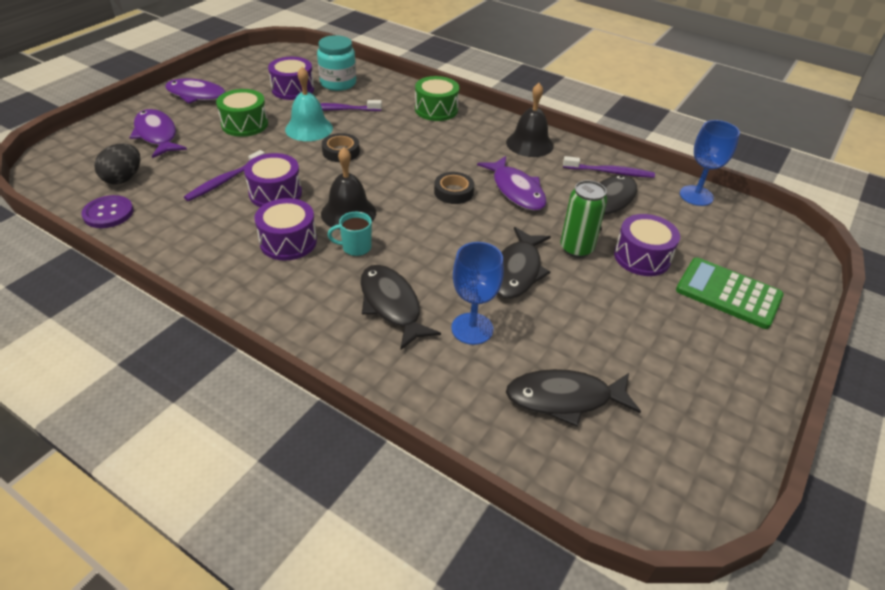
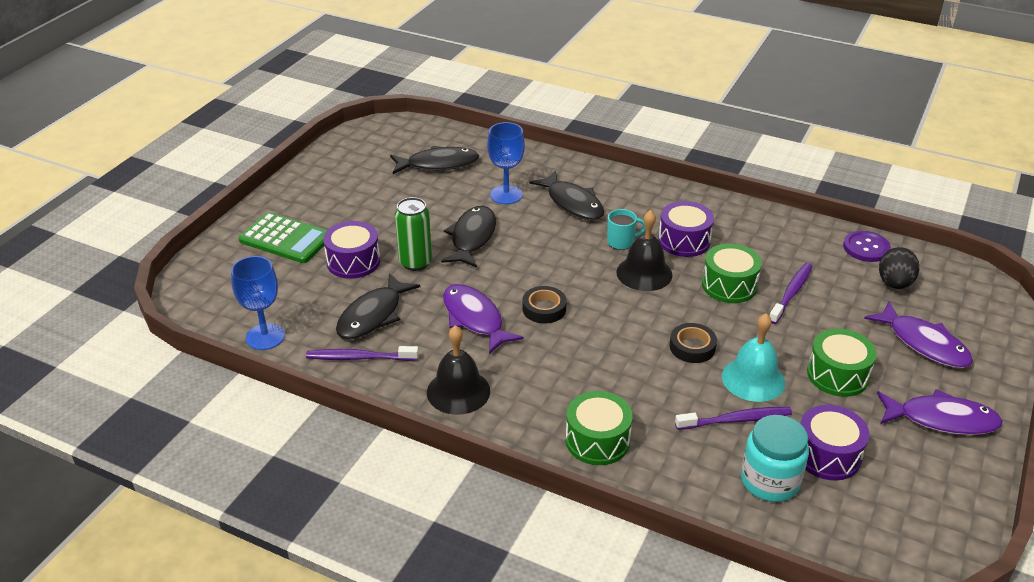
camera: 175 degrees right, 5 degrees down
purple drum [244,153,302,207] -> green drum [702,243,762,303]

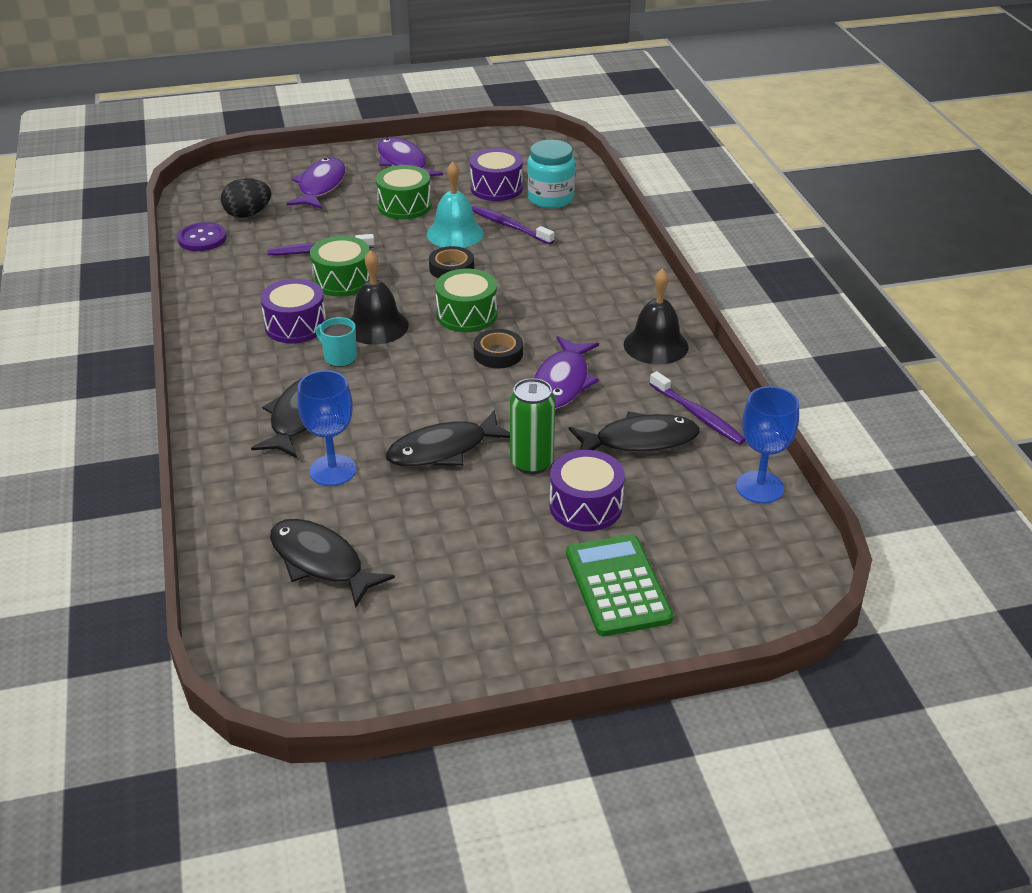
camera: 130 degrees left, 0 degrees up
green drum [566,391,633,465] -> green drum moved to [435,268,497,332]

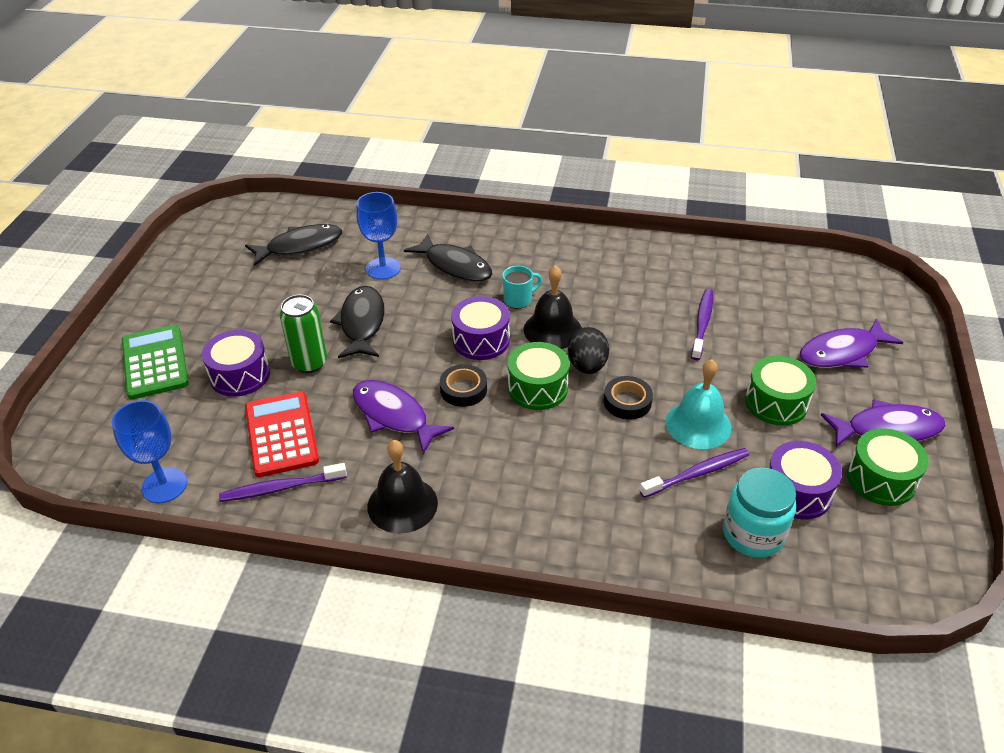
camera: 115 degrees right, 5 degrees up
purple button [177,222,227,251] -> none
black egg [221,178,271,218] -> black egg moved to [568,327,609,374]
purple drum [260,279,326,343] -> purple drum moved to [451,296,510,360]
purple fish [286,158,345,209] -> purple fish turned 120 degrees clockwise [799,318,904,368]
green drum [310,236,370,297] -> green drum moved to [847,428,928,506]
green calculator [566,534,673,636] -> green calculator turned 120 degrees counterclockwise [122,325,189,400]
black fish [569,411,700,453] -> red calculator [245,391,319,477]

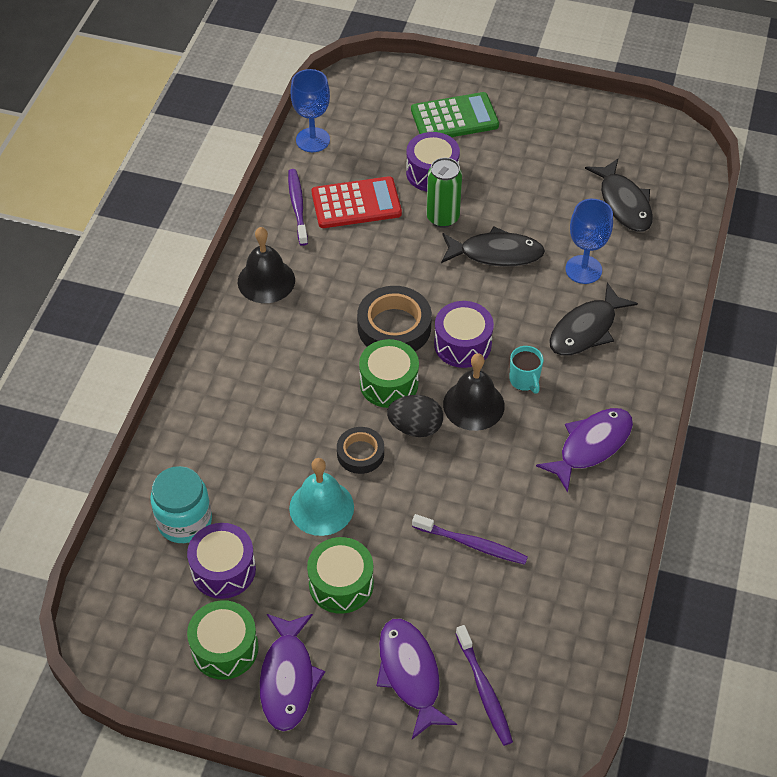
camera: 95 degrees right, 10 degrees up
purple fish [352,380,454,454] -> purple fish moved to [536,408,633,493]
black tape [440,364,487,407] -> black tape [357,286,432,351], size x1.66
purple toothbrush [639,448,749,498] -> purple toothbrush moved to [456,625,513,746]

